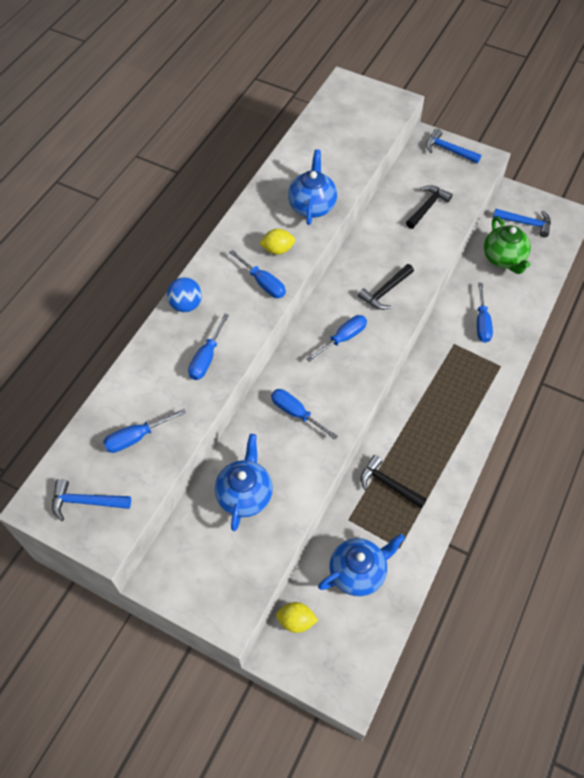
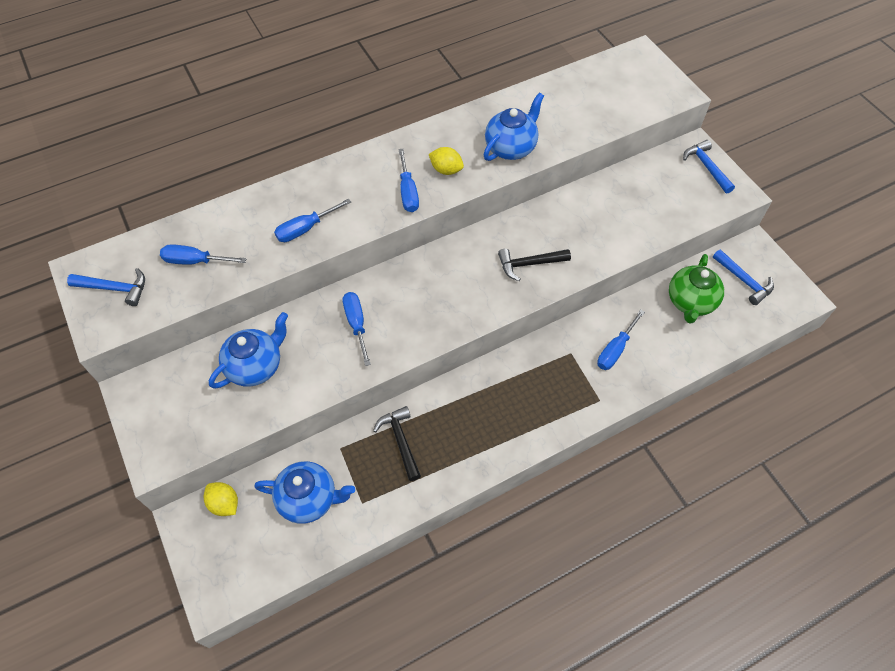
camera: 35 degrees right, 0 degrees up
blue hammer [52,479,131,521] -> blue hammer turned 150 degrees clockwise [67,268,145,306]
blue ball [167,277,202,312] -> none
blue screwdriver [306,315,367,362] -> none
black hammer [406,185,453,229] -> none

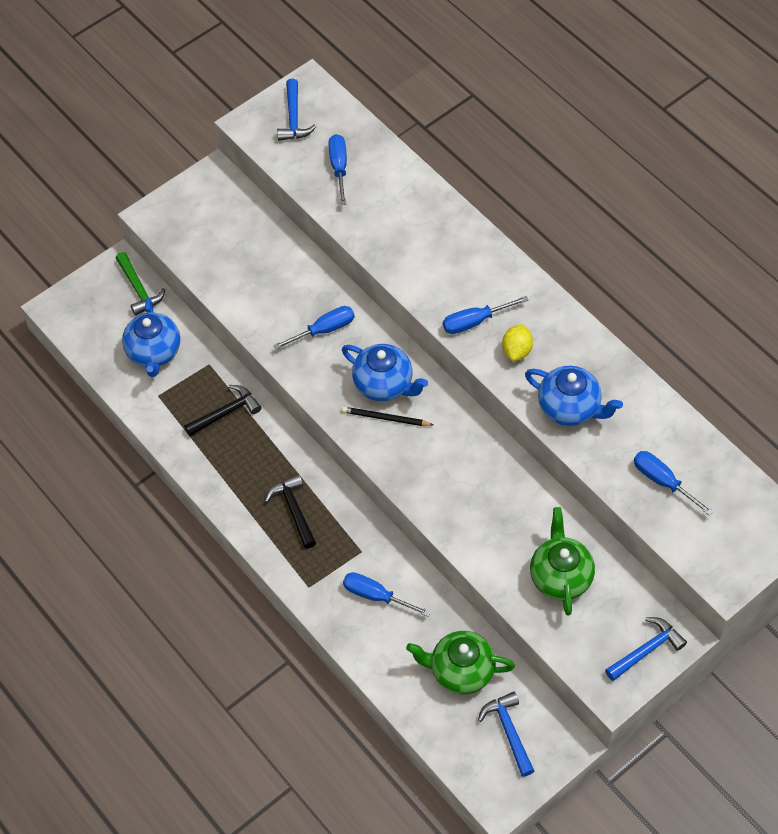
camera: 80 degrees right, 0 degrees up
yellow lemon [204,482,238,516] -> green hammer [116,252,165,316]
blue teapot [209,312,288,389] -> blue teapot moved to [342,344,428,401]
blue screwdriver [274,199,351,242] -> blue screwdriver moved to [634,451,714,516]
black hammer [498,249,571,281] -> black hammer moved to [265,474,316,549]
blue hammer [713,249,774,305] -> blue hammer turned 120 degrees clockwise [478,692,534,777]
none -> black pencil [342,407,433,426]
none -> green teapot [530,507,595,616]

